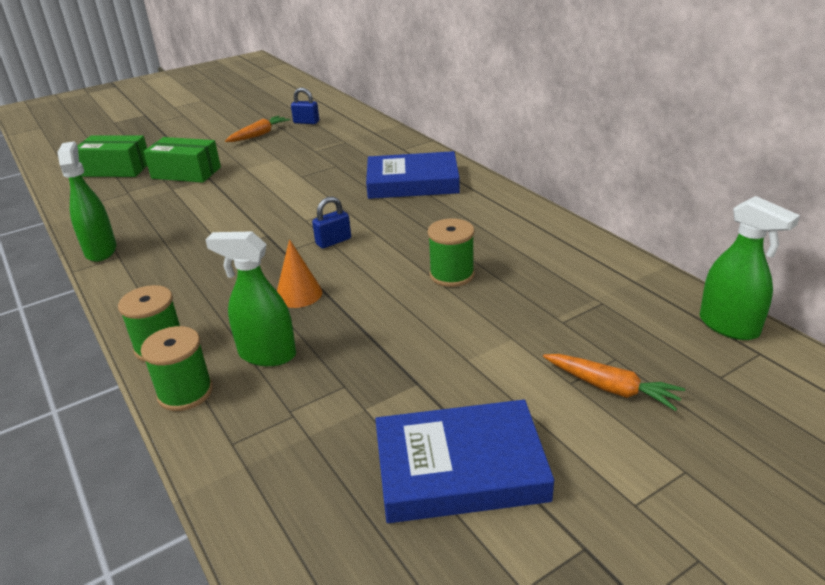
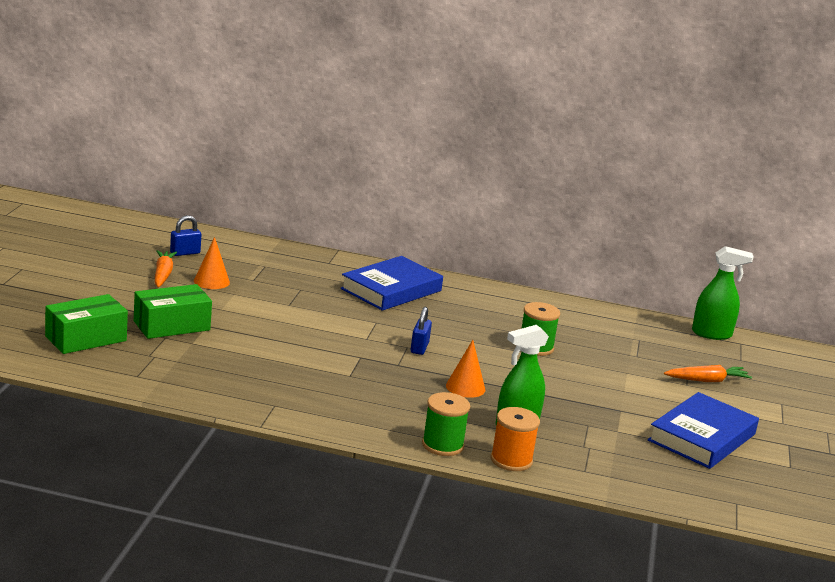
camera: 50 degrees left, 10 degrees down
green spray bottle [57,141,117,262] -> none
green spool [141,326,213,411] -> orange spool [491,407,540,471]
none -> orange cone [194,237,230,289]

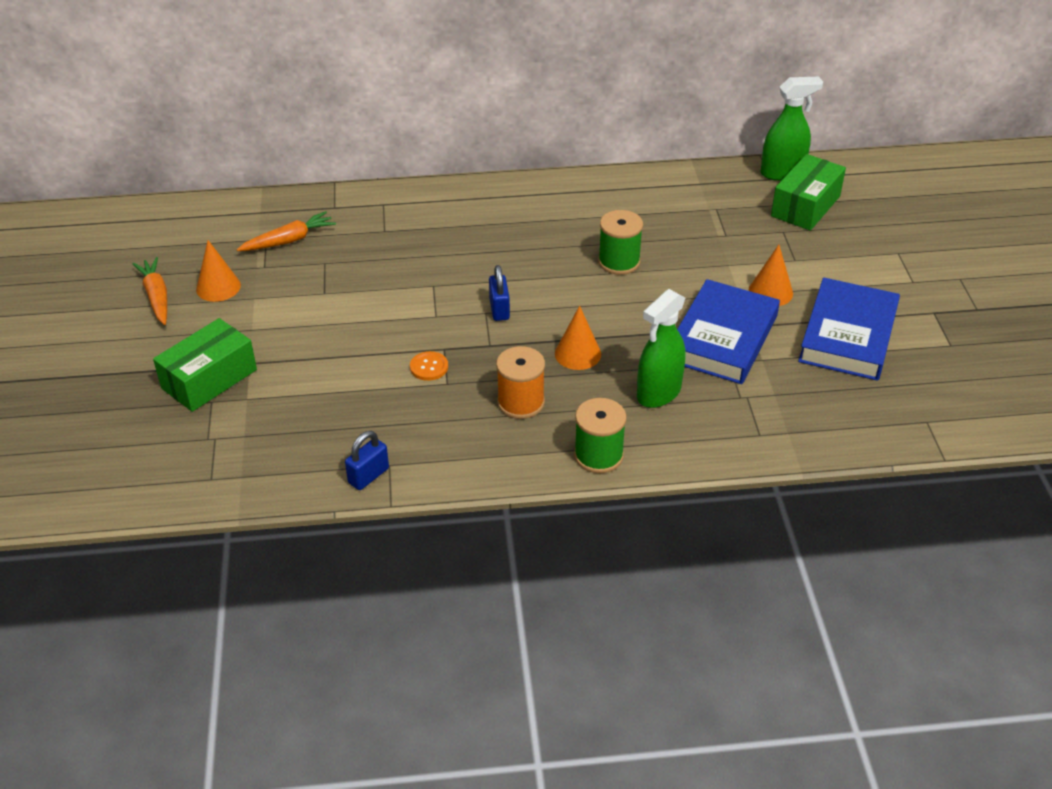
camera: 15 degrees left, 20 degrees up
green box [45,294,128,354] -> green box moved to [771,154,846,231]
blue padlock [170,215,202,256] -> blue padlock moved to [345,431,389,490]
blue book [341,256,443,311] -> blue book moved to [677,279,780,384]
orange spool [491,407,540,471] -> orange spool moved to [496,346,545,419]
orange carrot [664,365,752,382] -> orange carrot moved to [236,211,336,251]
none -> orange button [410,351,448,381]
none -> orange cone [749,245,793,306]

